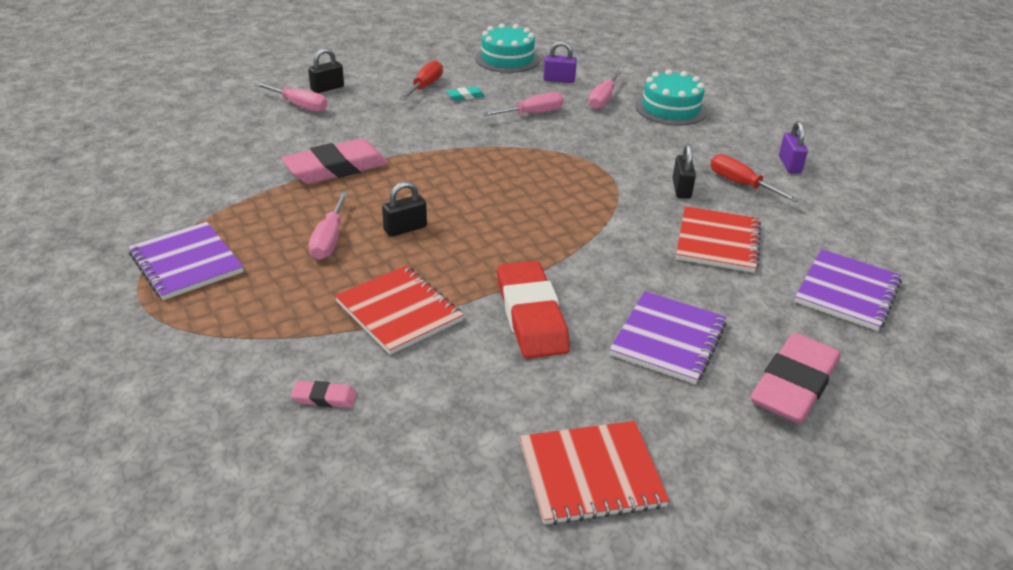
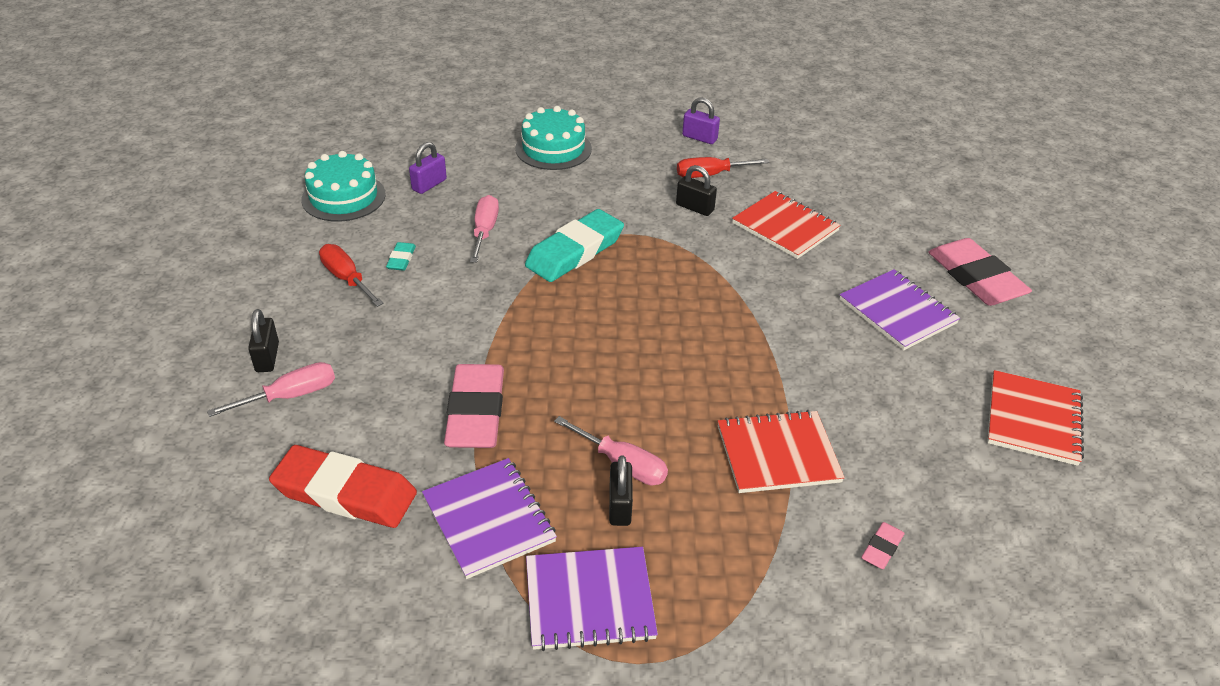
camera: 60 degrees left, 5 degrees up
black padlock [382,182,427,237] -> black padlock moved to [609,455,633,526]
red eraser [497,261,570,359] -> red eraser moved to [269,445,417,528]
pink screwdriver [588,70,622,110] -> none
purple notebook [795,249,902,331] -> purple notebook moved to [422,458,557,579]
none -> turquoise eraser [525,209,624,282]

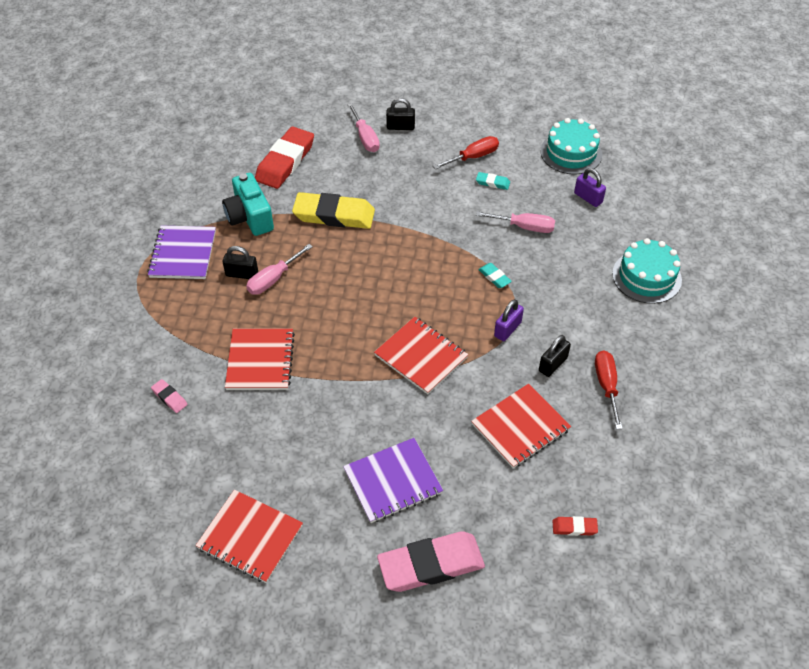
camera: 100 degrees right, 10 degrees up
purple notebook [422,458,557,579] -> turquoise camera [222,173,274,236]
pink eraser [444,364,504,448] -> yellow eraser [292,192,375,229]
turquoise eraser [525,209,624,282] -> turquoise eraser [478,263,512,288], size x0.44
purple padlock [682,97,720,144] -> purple padlock moved to [494,299,524,341]
none -> red notebook [374,317,468,395]
none -> red eraser [552,516,598,536]

